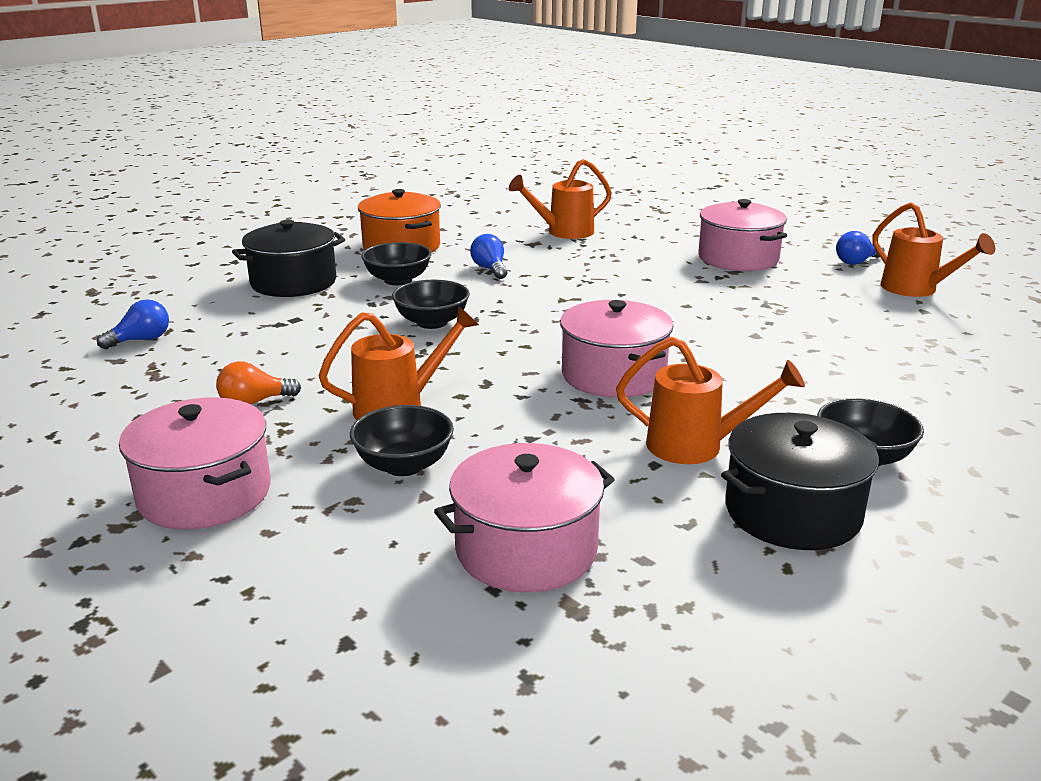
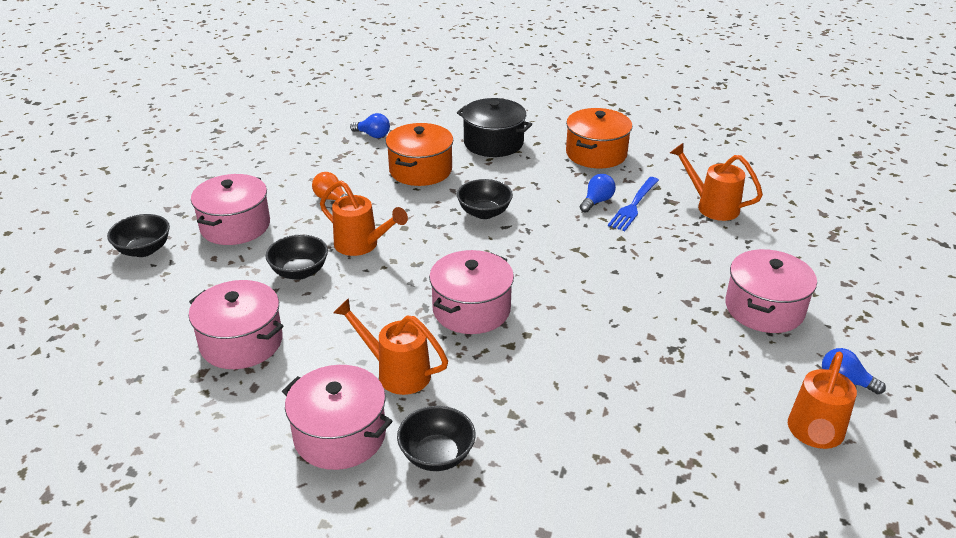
camera: 60 degrees right, 10 degrees up
black bowl [361,242,431,285] -> black bowl moved to [107,214,170,257]
orange watering can [616,337,805,464] -> orange watering can turned 135 degrees clockwise [333,298,448,395]
black pot [721,413,879,550] -> pink pot [282,365,392,470]
none -> orange pot [386,123,453,186]
none -> blue fork [608,177,659,231]

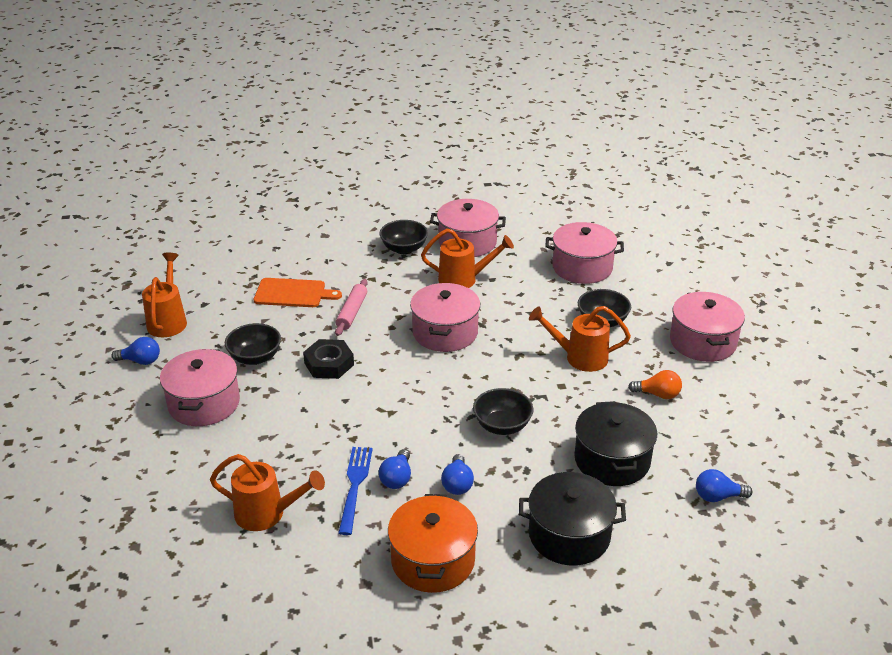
camera: 155 degrees right, 0 degrees up
black bowl [107,214,170,257] -> black bowl moved to [225,323,281,365]
orange pot [386,123,453,186] -> black pot [574,401,657,486]
none -> orange cutting board [254,278,342,307]
none -> black nut [303,339,354,379]
none -> pink rolling pin [335,279,368,336]
none -> blue light bulb [441,454,474,495]

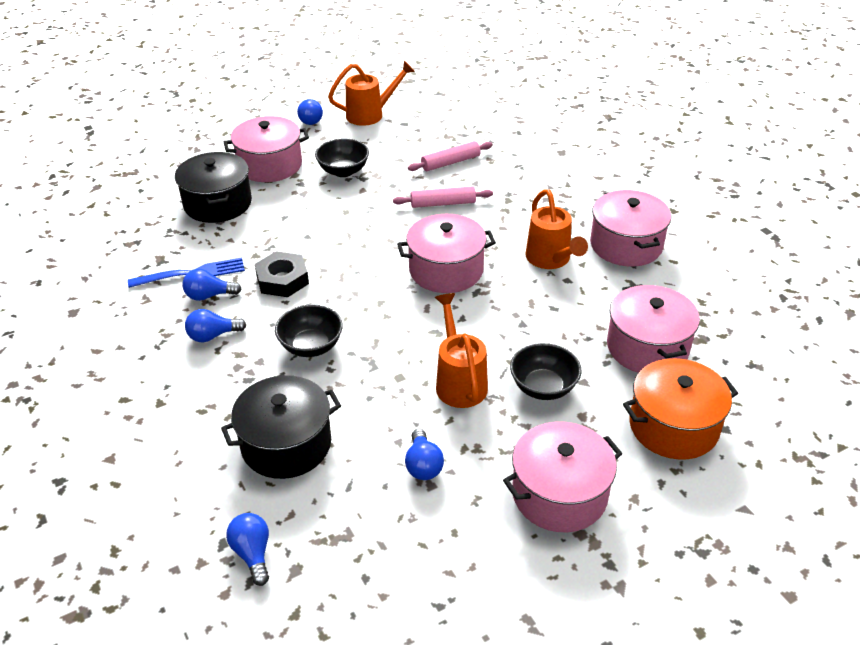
camera: 70 degrees right, 5 degrees up
orange watering can [210,454,325,531] -> none
orange cutting board [254,278,342,307] -> pink rolling pin [408,141,493,171]
black nut [303,339,354,379] -> black nut moved to [255,251,309,297]
black bowl [379,220,428,254] -> none
orange pot [388,494,478,593] -> orange pot moved to [623,358,738,460]
black pot [519,472,626,566] -> black pot moved to [175,152,252,223]
orange light bulb [628,370,682,399] -> blue light bulb [405,429,444,480]

